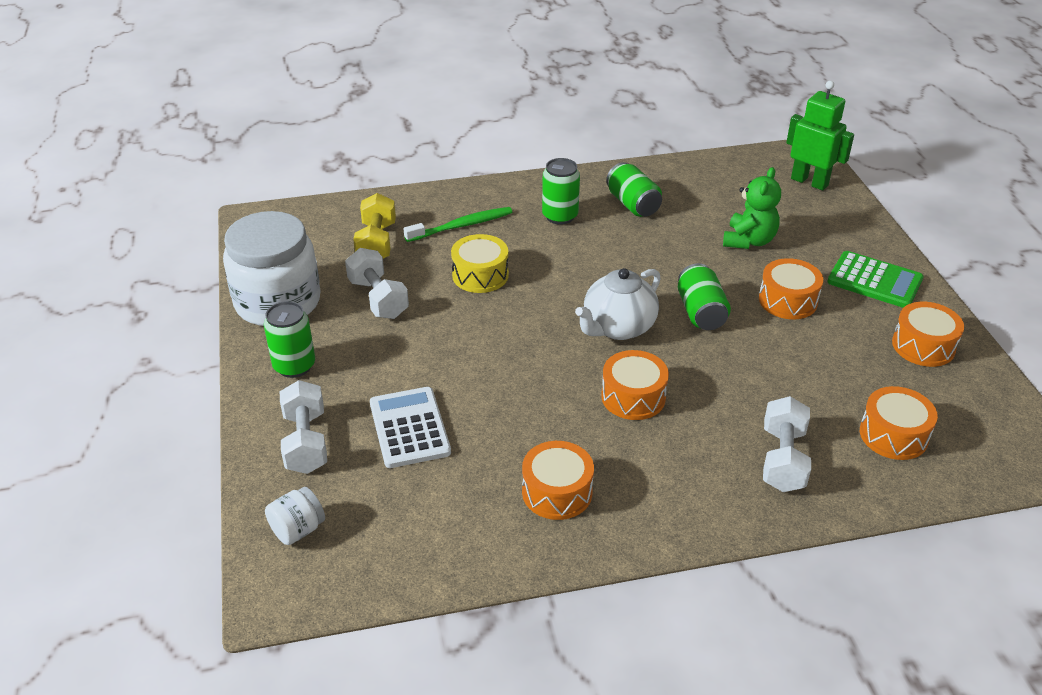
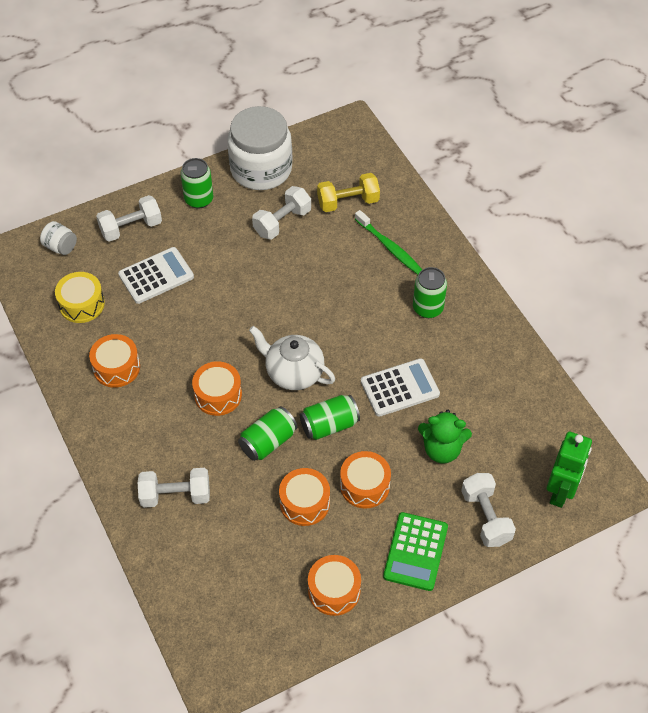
camera: 75 degrees right, 15 degrees up
yellow drum [451,234,509,293] -> yellow drum moved to [55,272,105,323]
green can [606,162,662,217] -> green can moved to [238,406,297,461]
orange drum [860,386,938,460] -> orange drum moved to [279,468,330,526]
none -> white calculator [361,358,440,417]
none -> white dumbbell [461,473,516,547]

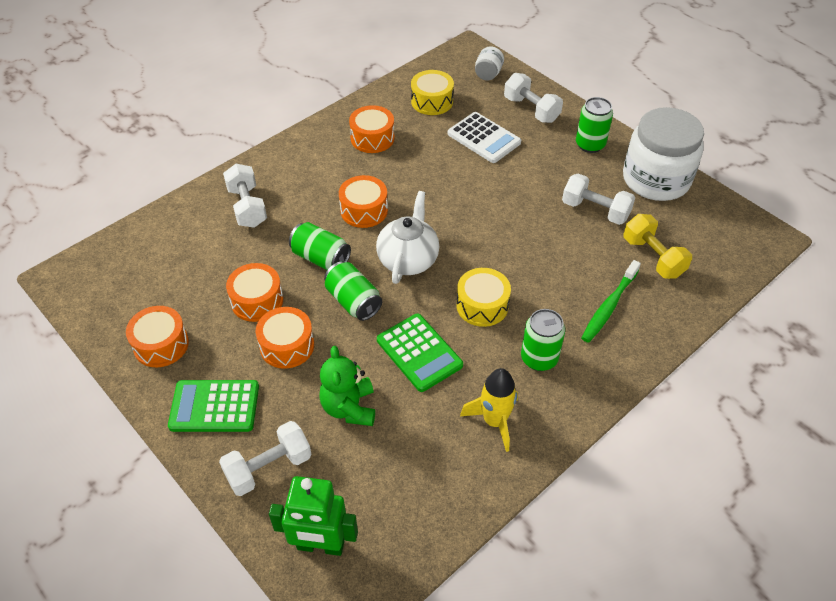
camera: 75 degrees right, 5 degrees down
white calculator [361,358,440,417] -> green calculator [377,314,463,392]
none -> yellow drum [456,268,511,327]
none -> yellow rocket [460,368,518,452]

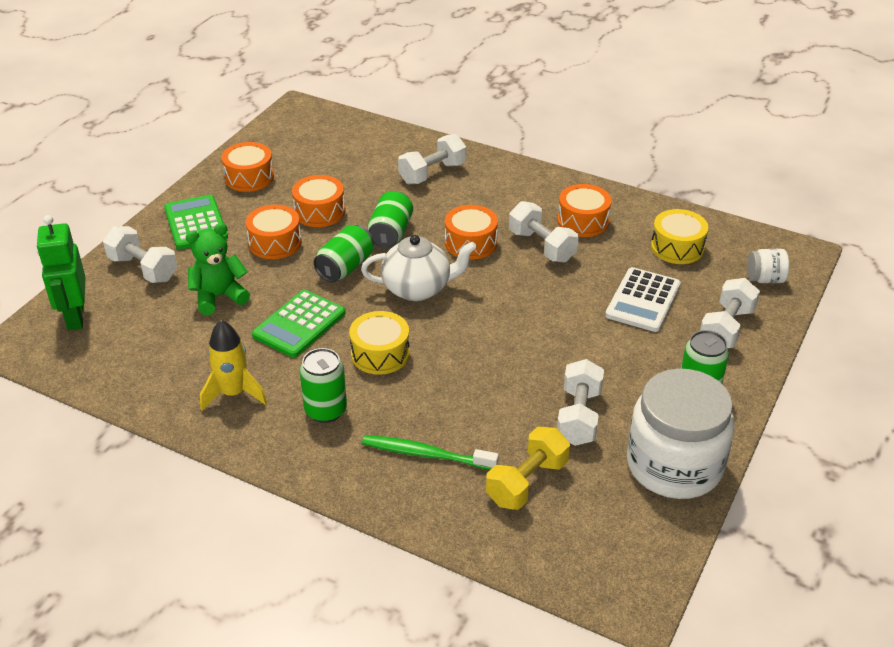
camera: 70 degrees right, 10 degrees down
none -> white dumbbell [509,201,579,262]

